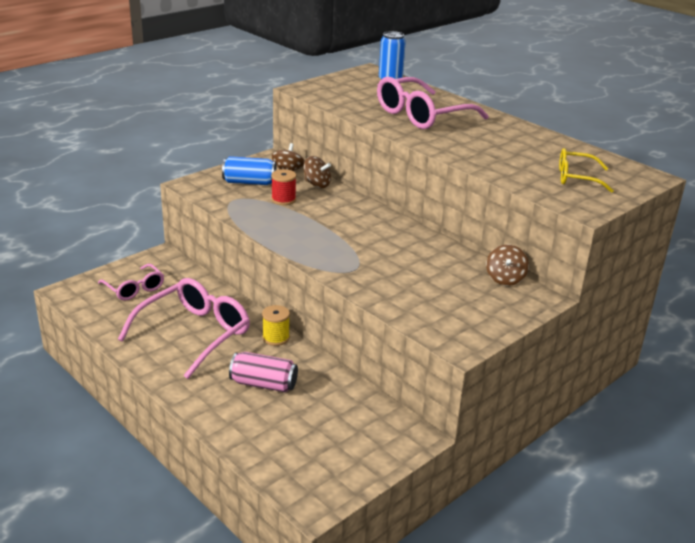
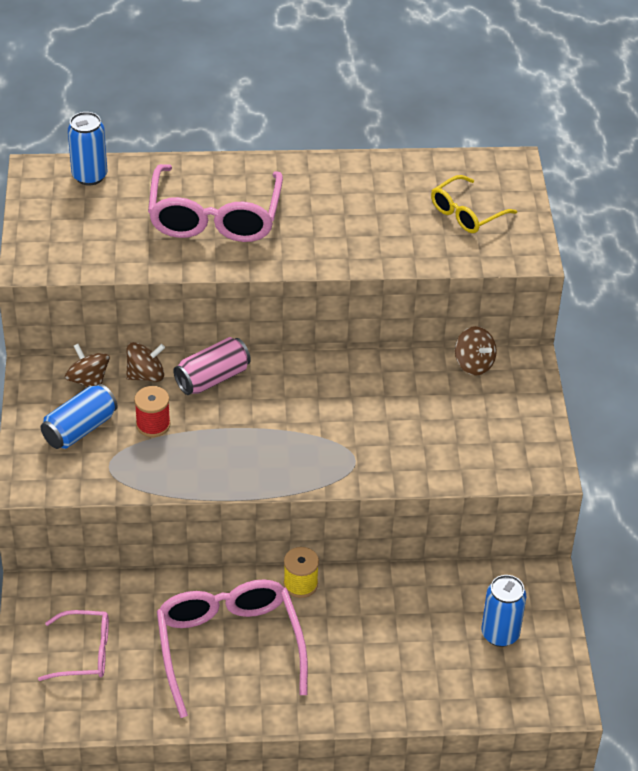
camera: 50 degrees left, 15 degrees up
pink can [229,352,298,392] -> pink can moved to [173,337,251,395]
none -> blue can [481,575,526,647]

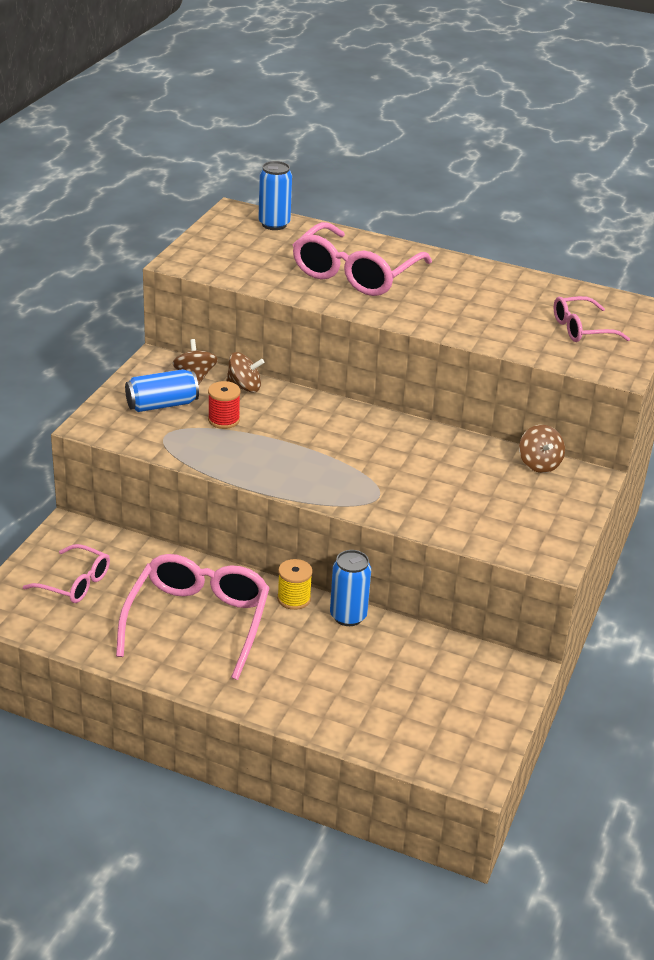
camera: 25 degrees right, 10 degrees down
pink can [173,337,251,395] -> none
yellow glasses [431,175,517,233] -> pink glasses [554,296,630,342]
blue can [481,575,526,647] -> blue can moved to [330,550,371,626]

